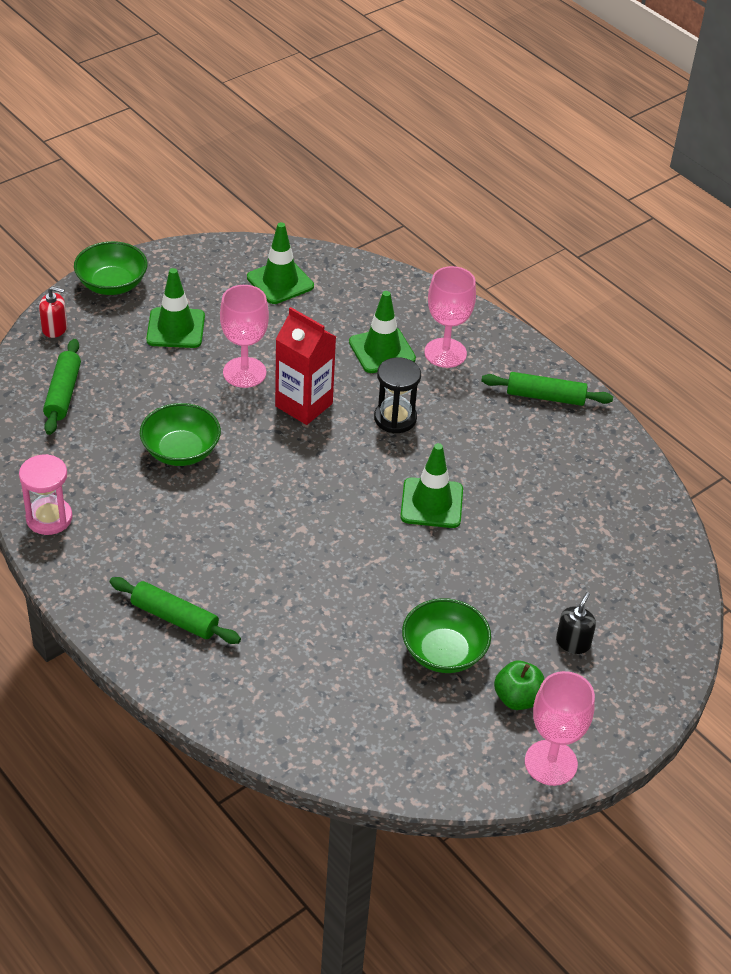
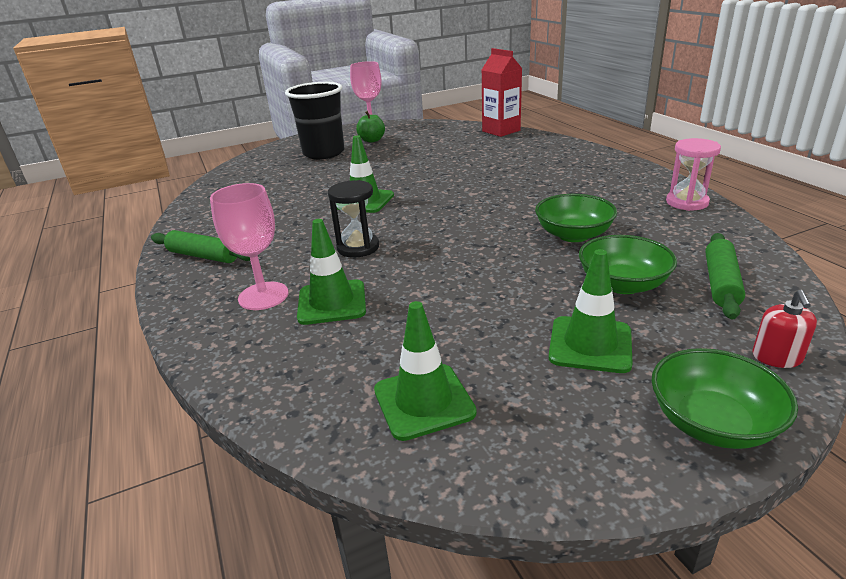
camera: 160 degrees left, 15 degrees down
red soap dispenser [39,286,67,338] -> red soap dispenser turned 105 degrees counterclockwise [752,290,817,368]
green rolling pin [110,577,241,644] -> none
pink goblet [220,285,269,388] -> none
red carton [275,307,336,425] -> red carton moved to [482,48,522,137]
green bowl [402,598,491,673] -> green bowl moved to [579,235,677,294]
black soap dispenser [556,592,596,654] -> black cup [285,82,344,159]

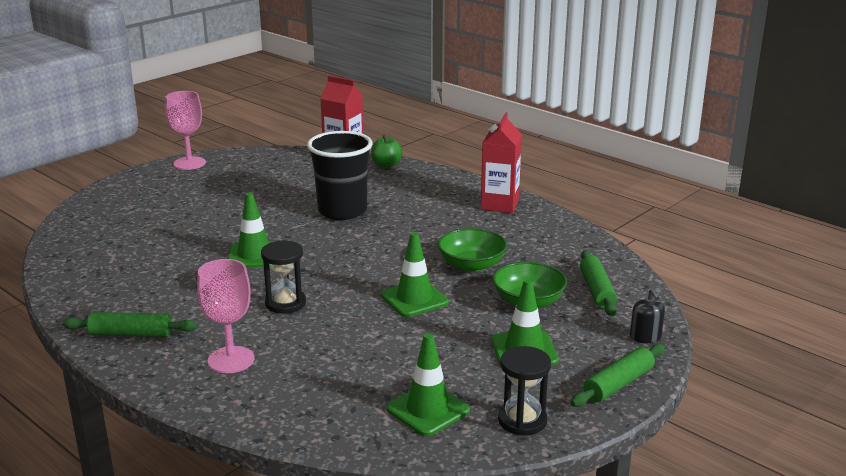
camera: 25 degrees left, 5 degrees down
black cup [285,82,344,159] -> black cup moved to [307,131,372,220]
green traffic cone [297,219,366,325] -> green traffic cone moved to [381,232,449,317]
green apple [356,111,385,143] -> green apple moved to [371,135,402,168]
green bowl [651,348,798,449] -> green rolling pin [571,344,665,407]
pink hourglass [666,138,721,211] -> none
red soap dispenser [752,290,817,368] -> black soap dispenser [630,288,665,343]
none -> red carton [481,112,522,213]
none -> black hourglass [498,346,551,435]

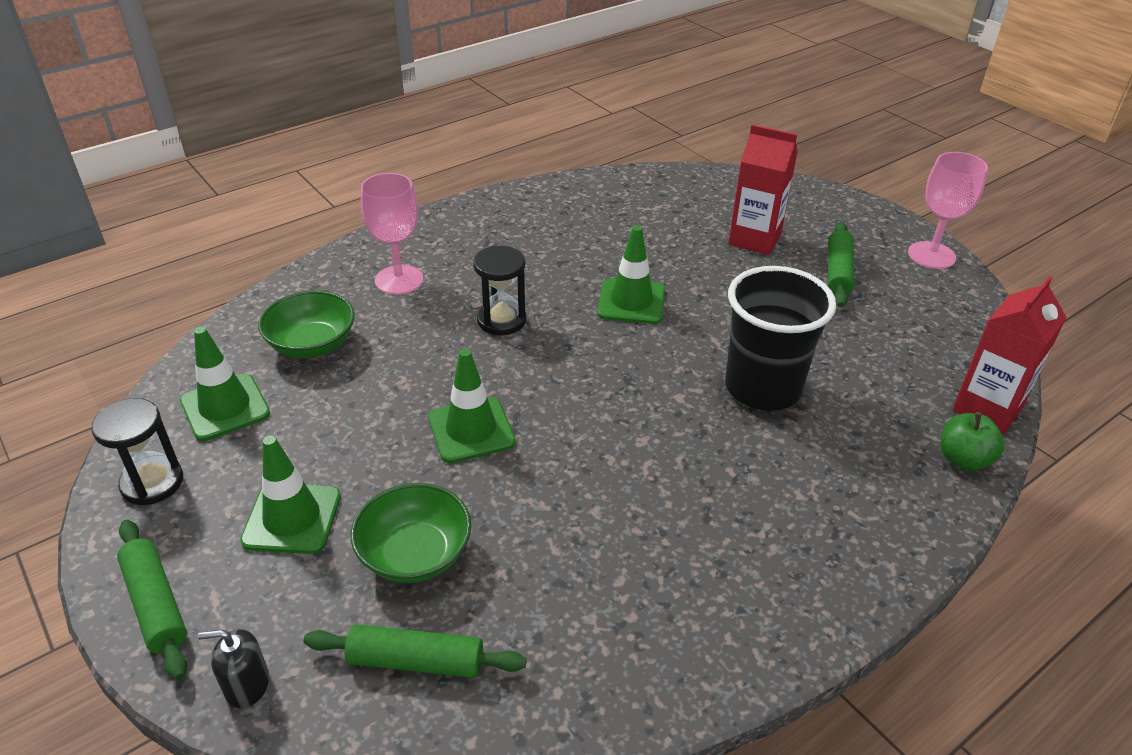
camera: 100 degrees right, 15 degrees up
green rolling pin [62,312,197,337] -> green rolling pin moved to [828,222,854,307]
green bowl [438,228,507,272] -> green bowl moved to [258,291,355,358]
red carton [481,112,522,213] -> red carton moved to [728,124,798,255]

